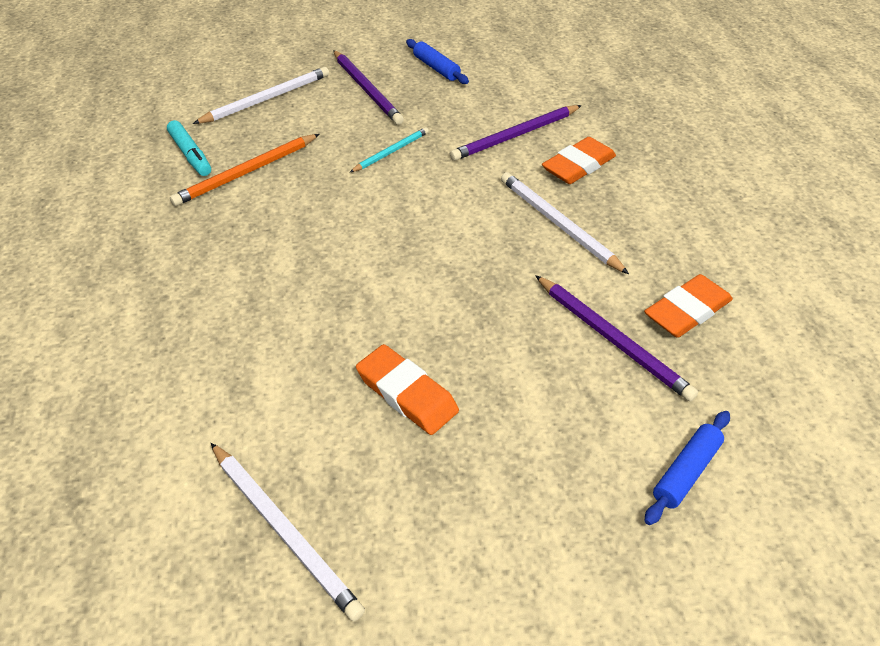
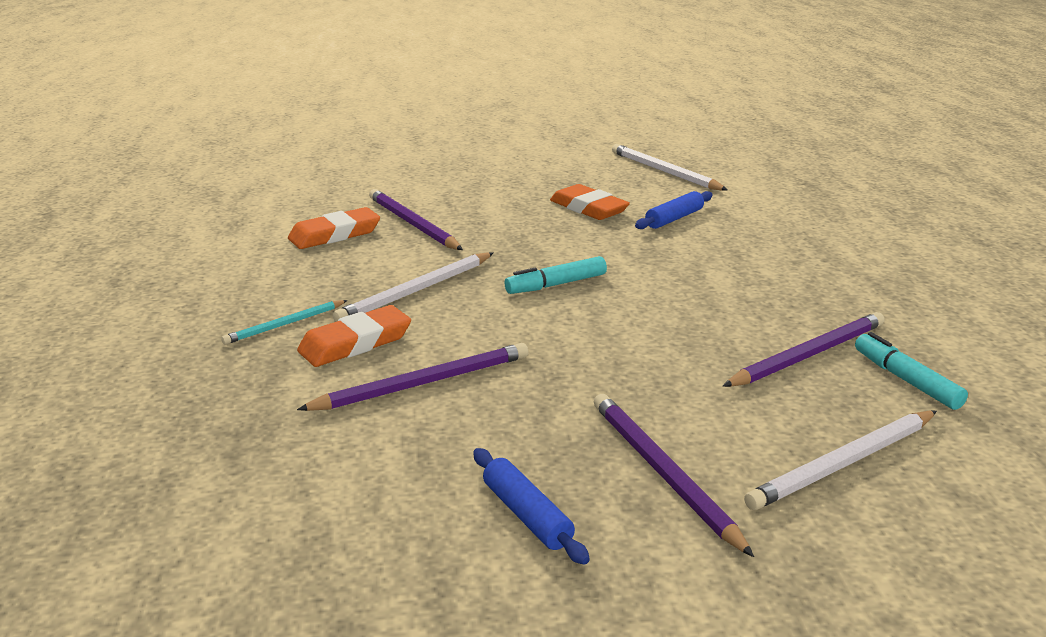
camera: 175 degrees left, 20 degrees down
orange pencil [170,134,320,206] -> purple pencil [723,312,885,387]
turquoise pencil [350,127,429,172] -> turquoise pencil moved to [221,300,348,345]
white pencil [501,172,629,274] -> white pencil turned 75 degrees clockwise [333,252,493,322]
blue rolling pin [645,411,730,525] -> blue rolling pin moved to [635,191,713,229]
none -> turquoise marker [505,256,607,294]

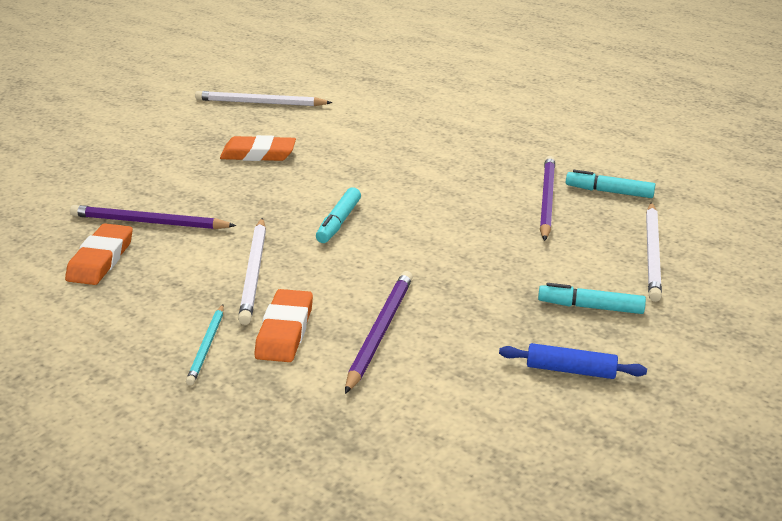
camera: 45 degrees left, 5 degrees up
purple pencil [594,394,754,557] -> turquoise marker [538,283,646,314]
blue rolling pin [635,191,713,229] -> none

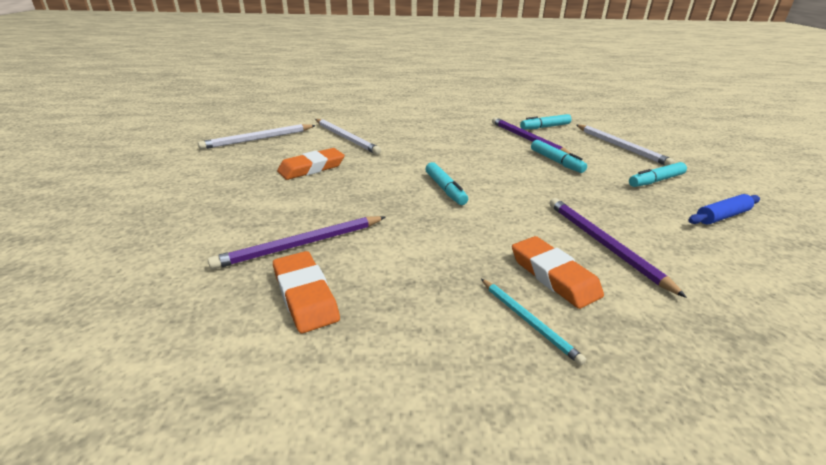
camera: 40 degrees left, 0 degrees up
white pencil [238,218,266,325] -> white pencil moved to [315,119,381,155]
none -> turquoise marker [531,140,587,173]

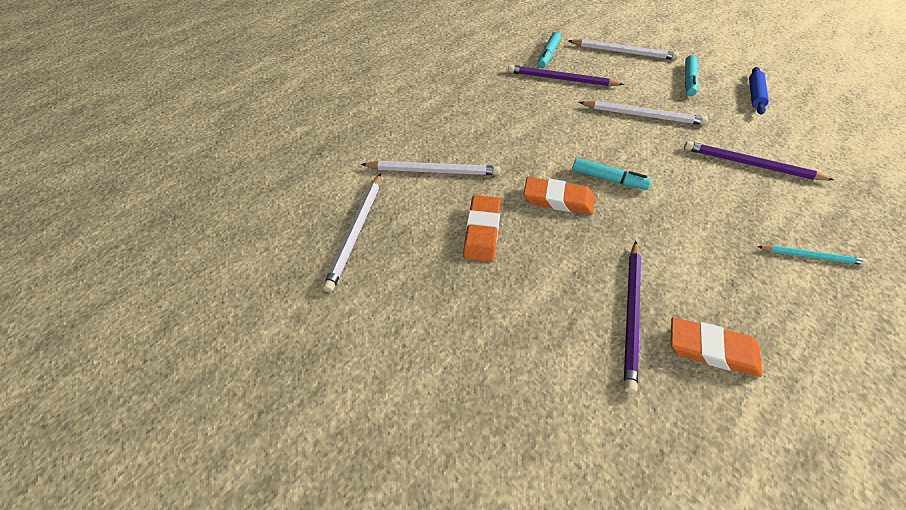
camera: 45 degrees left, 20 degrees up
orange eraser [512,236,604,309] -> orange eraser moved to [523,177,595,215]
turquoise marker [531,140,587,173] -> none
none -> white pencil [579,101,708,125]

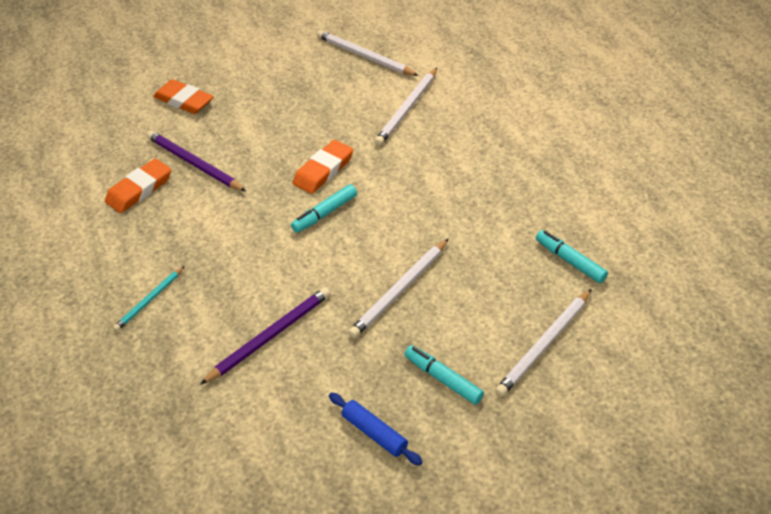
camera: 115 degrees right, 5 degrees down
orange eraser [463,195,501,262] -> orange eraser moved to [153,79,214,114]
purple pencil [508,65,624,86] -> none

